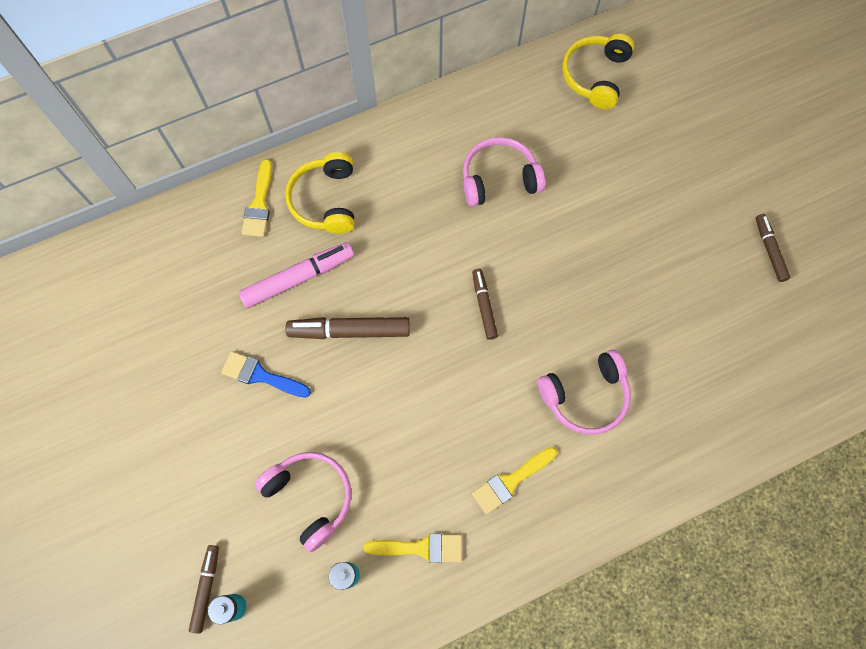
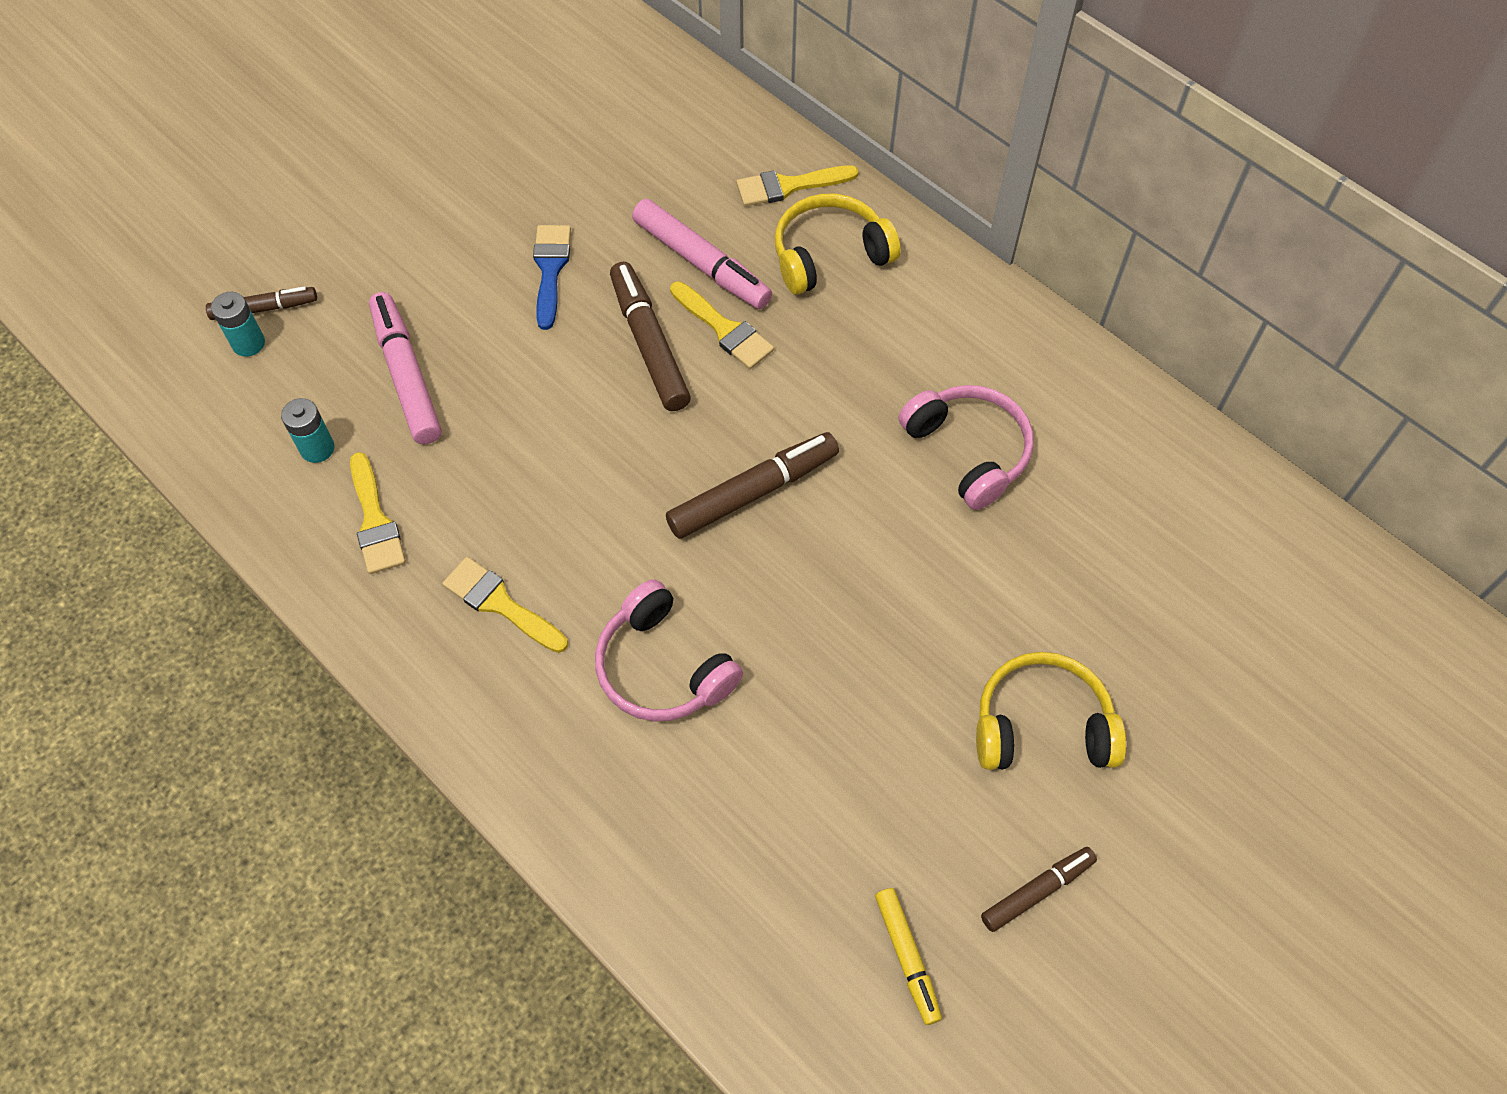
camera: 70 degrees right, 10 degrees down
pink headphones [255,452,352,552] -> pink marker [369,292,441,444]
brown marker [472,269,498,340] -> brown marker [666,432,839,539], size x1.64
yellow headphones [562,33,634,109] -> yellow headphones moved to [976,652,1126,770]
none -> yellow brush [670,281,774,369]
none -> yellow marker [875,888,942,1025]

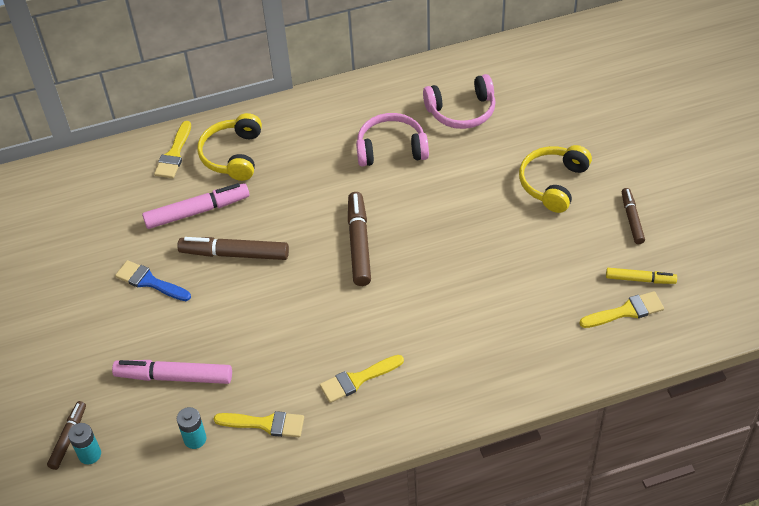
camera: 60 degrees left, 10 degrees down
pink headphones [595,579,743,722] -> pink headphones moved to [423,74,496,129]
yellow brush [670,281,774,369] -> yellow brush moved to [579,291,664,328]

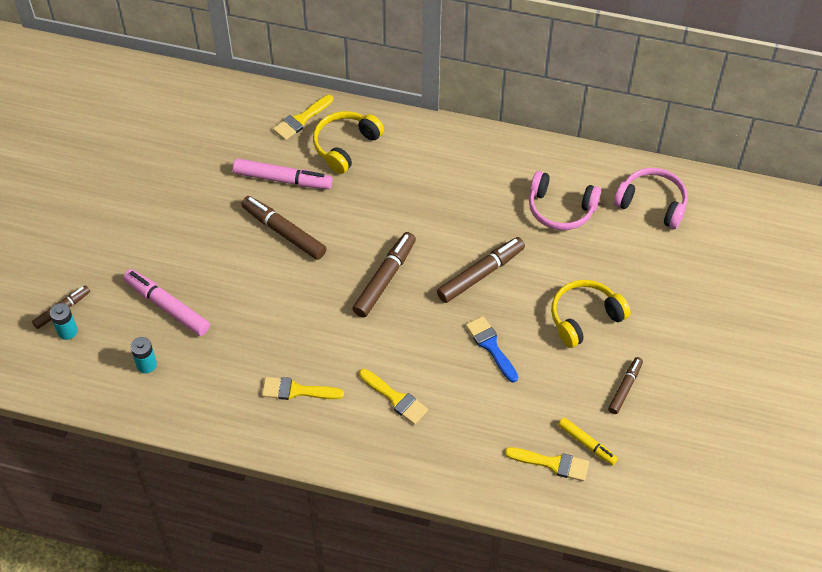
camera: 30 degrees right, 5 degrees up
blue brush [115,260,191,301] -> blue brush moved to [466,316,518,382]
yellow brush [214,411,304,437] -> yellow brush moved to [359,369,428,425]
pink headphones [356,113,429,166] -> pink headphones moved to [614,168,688,229]
none -> brown marker [437,237,525,303]

